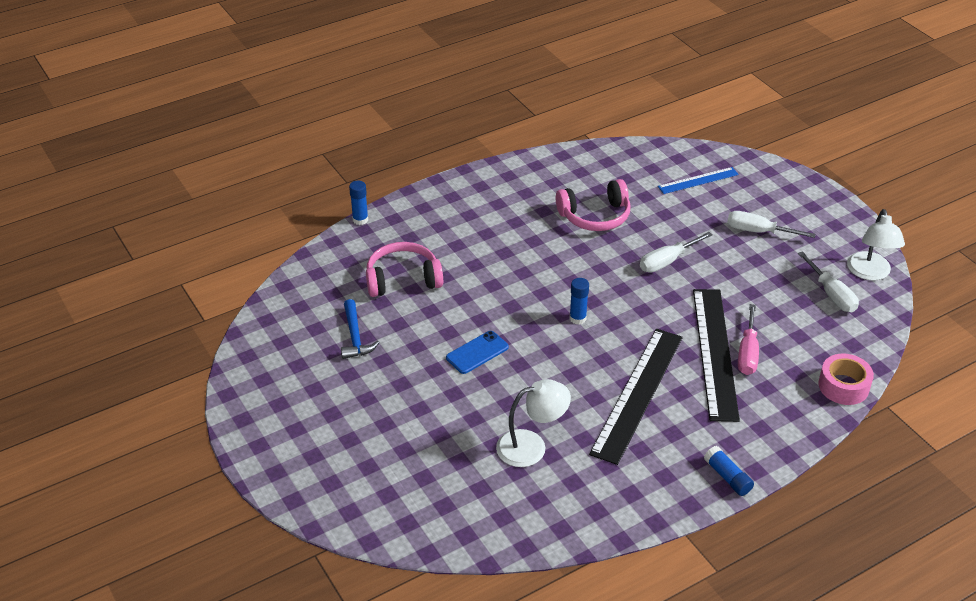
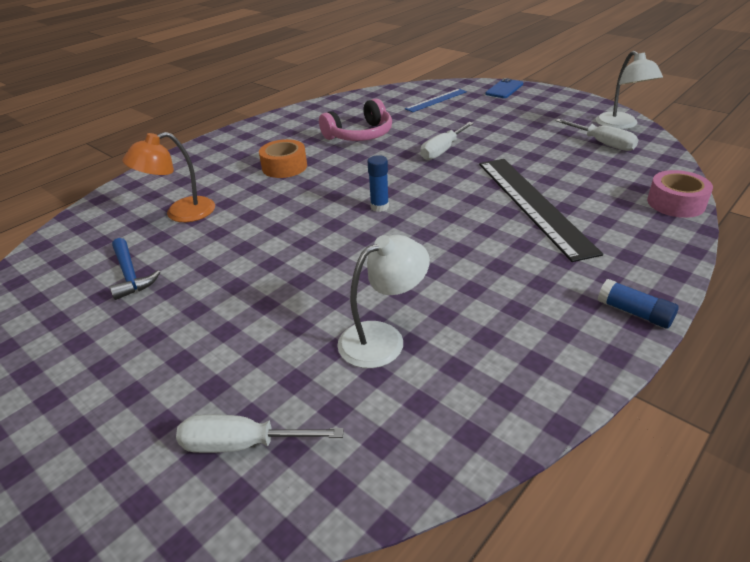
camera: 15 degrees left, 5 degrees down
blue glue stick [349,180,368,225] -> none
pink headphones [366,242,443,297] -> orange lamp [122,132,215,222]
blue phone [446,331,509,374] -> blue phone moved to [485,78,523,98]
black ruler [589,329,683,465] -> none
white screwdriver [727,211,816,238] -> white screwdriver moved to [176,415,344,453]
pink screwdriver [738,304,759,375] -> none
none -> orange tape [259,139,307,178]

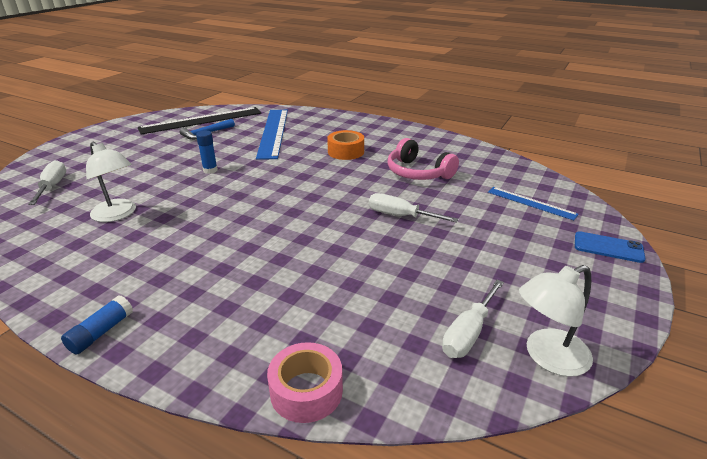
camera: 75 degrees right, 5 degrees down
orange lamp [122,132,215,222] -> blue ruler [256,110,288,160]
blue glue stick [368,155,389,212] -> blue glue stick moved to [196,131,218,174]
black ruler [479,159,603,262] -> black ruler moved to [138,107,261,134]

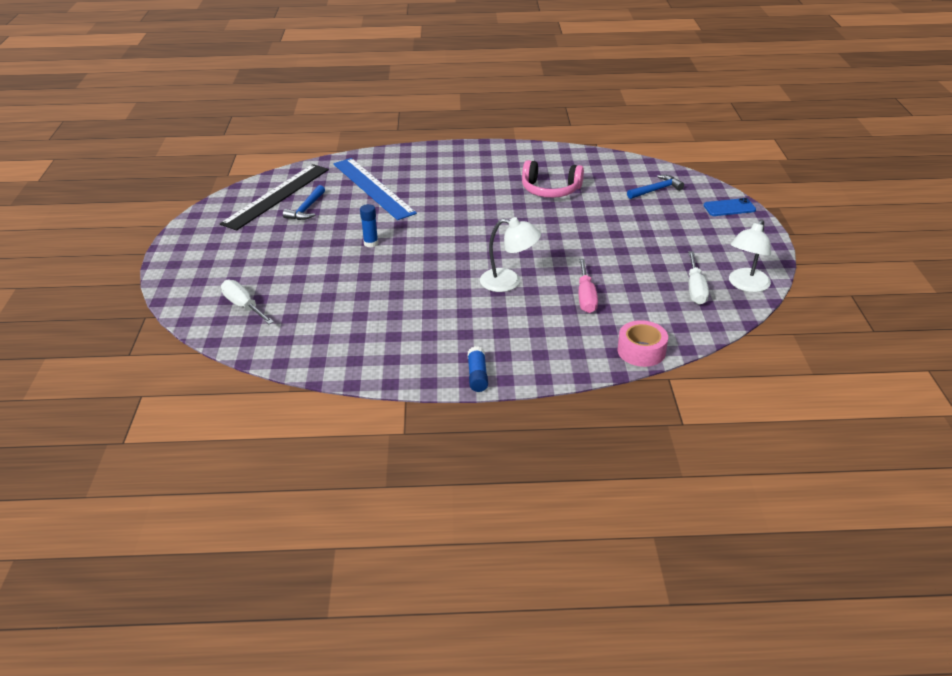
camera: 30 degrees left, 5 degrees up
white lamp [86,142,136,222] -> white lamp moved to [480,217,541,292]
orange tape [327,130,364,160] -> none
white screwdriver [369,193,459,222] -> none
blue ruler [488,187,579,220] -> blue hammer [627,175,684,199]
none -> pink screwdriver [579,259,598,313]

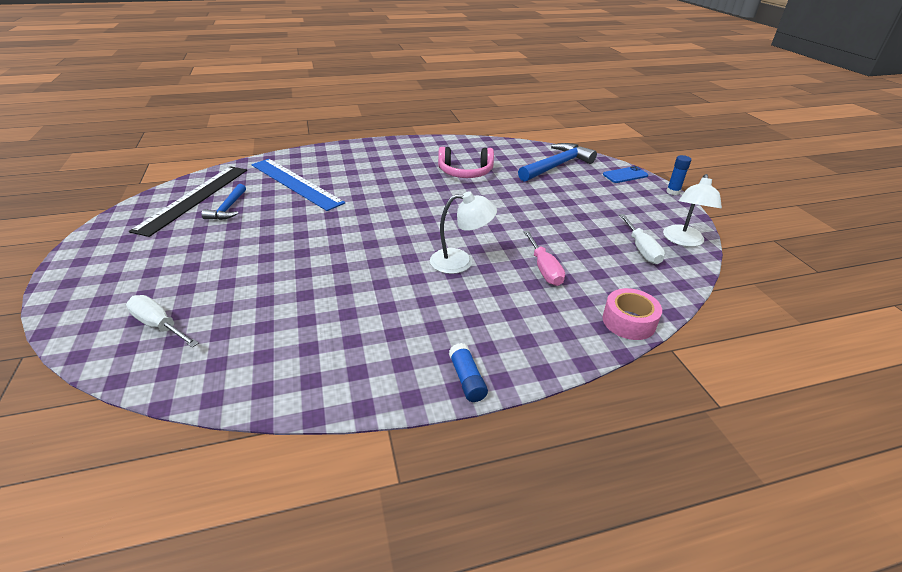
camera: 15 degrees left, 0 degrees up
blue glue stick [360,204,378,248] -> blue glue stick moved to [666,155,691,195]
blue hammer [627,175,684,199] -> blue hammer [518,143,597,182], size x1.74

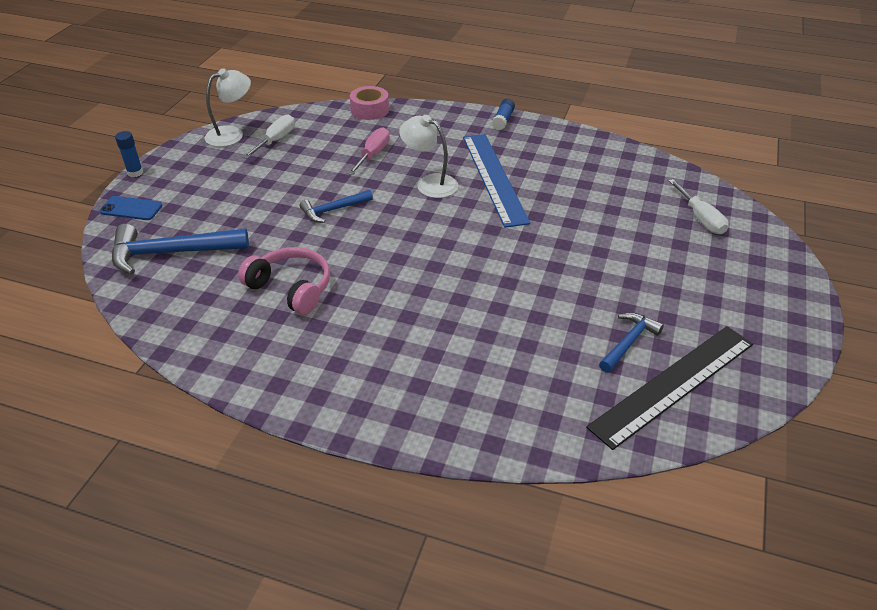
camera: 145 degrees left, 5 degrees up
blue ruler [251,159,345,211] -> blue ruler moved to [463,134,530,228]
none -> blue hammer [299,190,373,223]

